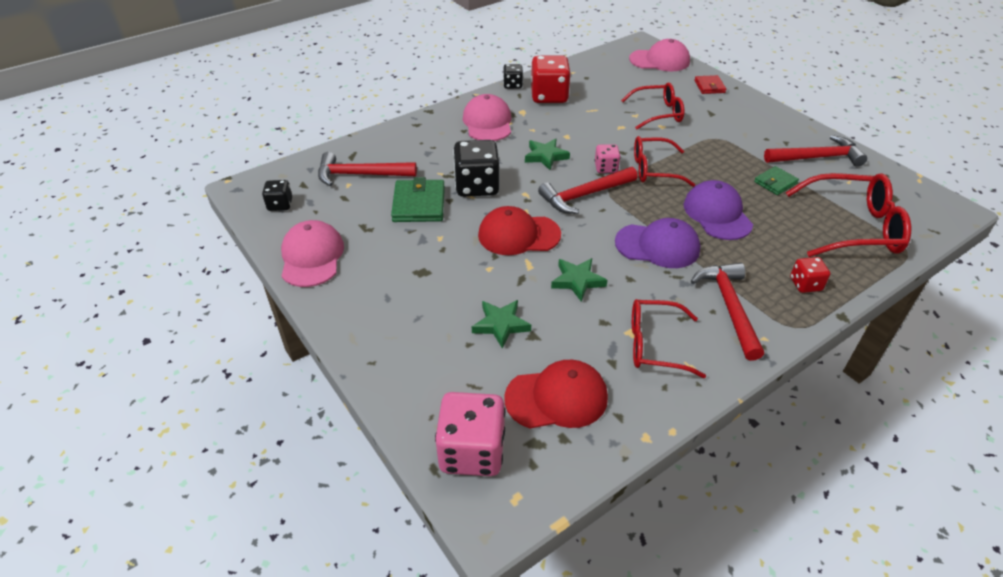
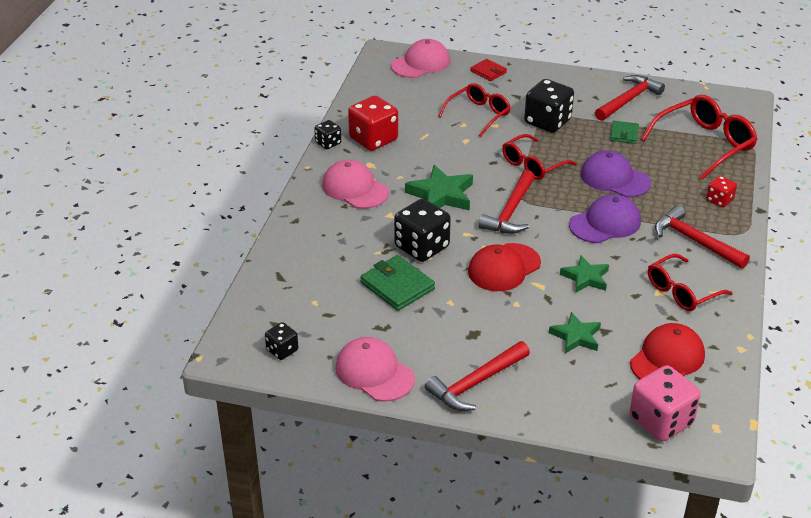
camera: 40 degrees left, 5 degrees down
red hammer [318,152,417,186] -> red hammer moved to [425,341,530,411]
green star [525,139,570,170] -> green star [405,165,473,210], size x1.53
pink dice [594,144,620,173] -> none
none -> black dice [524,79,574,133]

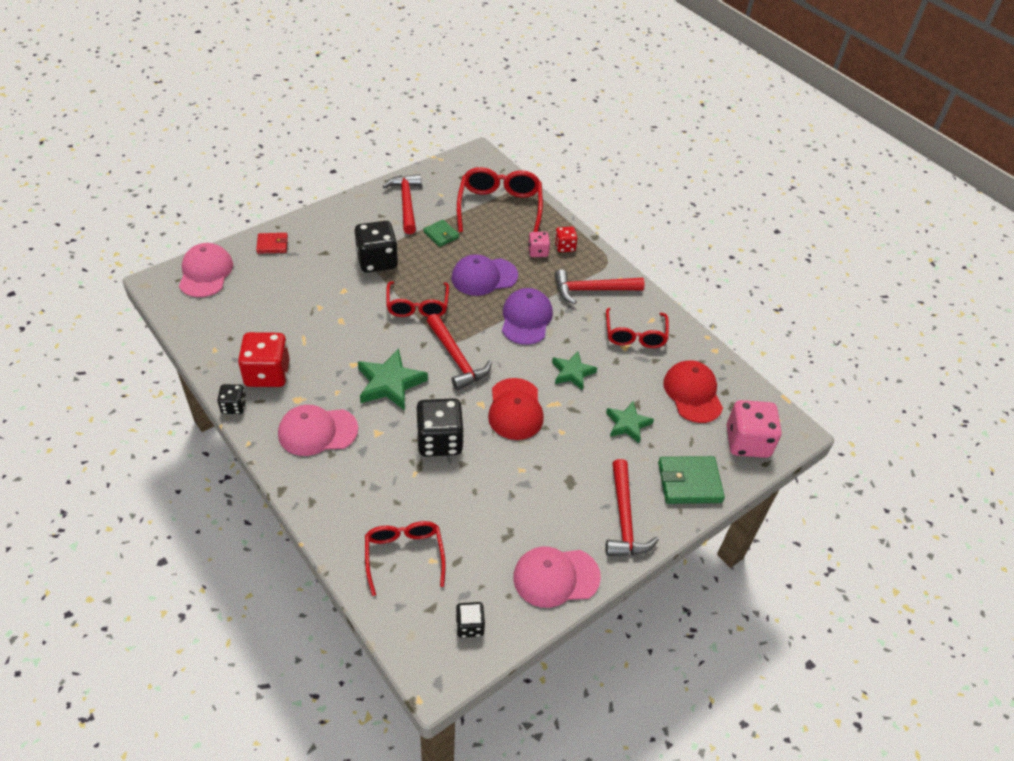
camera: 55 degrees left, 10 degrees up
green wallet [360,255,435,311] -> green wallet moved to [658,456,725,504]
red glasses [438,83,511,137] -> red glasses moved to [365,521,446,596]
none -> pink dice [528,232,550,257]

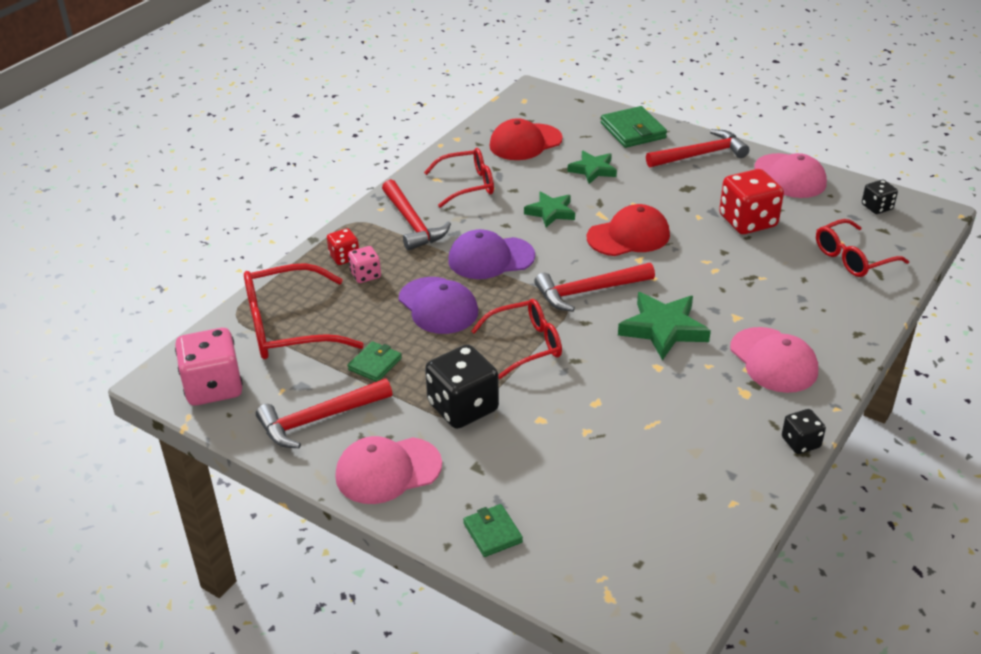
camera: 105 degrees left, 10 degrees down
pink cap [179,243,233,297] -> pink cap moved to [335,436,442,504]
red dice [238,332,290,387] -> red dice moved to [719,169,784,234]
red wallet [256,233,288,254] -> green wallet [463,504,523,557]
black dice [416,398,464,457] -> none
red hammer [427,313,492,390] -> red hammer turned 150 degrees counterclockwise [534,263,655,312]
pink dice [727,400,782,458] -> pink dice moved to [175,328,243,406]

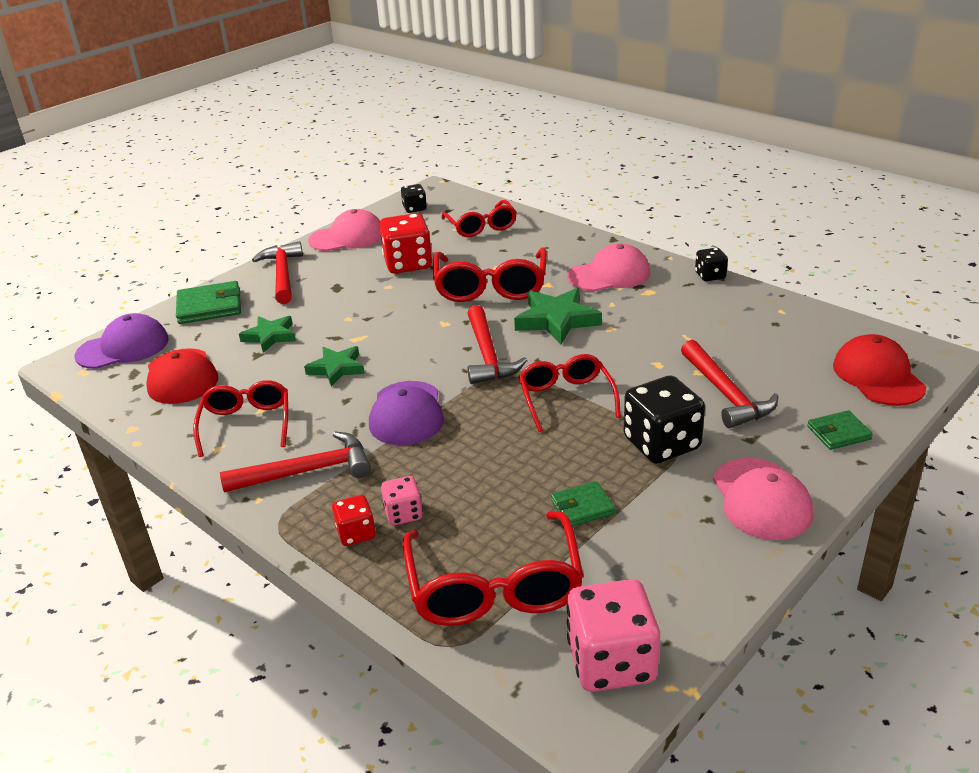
camera: 80 degrees left, 5 degrees down
red hammer [256,378,392,448] -> red hammer moved to [681,340,778,428]
green wallet [348,341,402,382] -> green wallet turned 60 degrees counterclockwise [551,481,615,527]
purple cap [399,277,478,334] -> purple cap moved to [75,313,169,369]
red cap [587,204,670,256] -> red cap moved to [833,334,926,406]
none -> red glasses [433,248,547,302]

